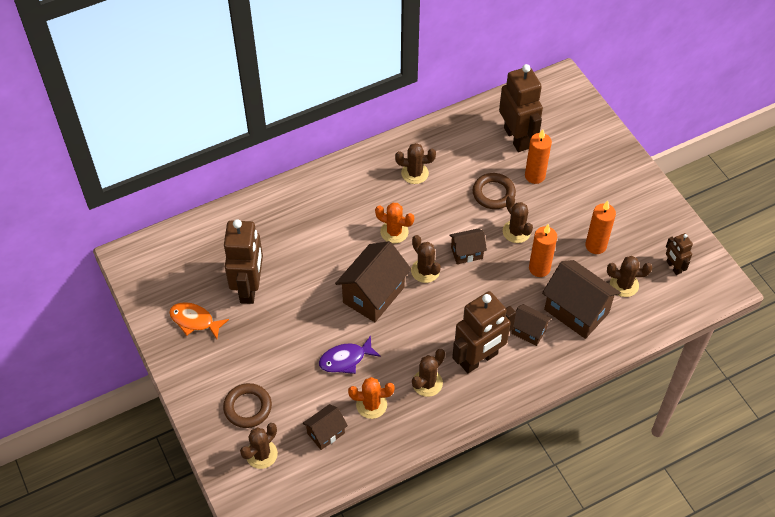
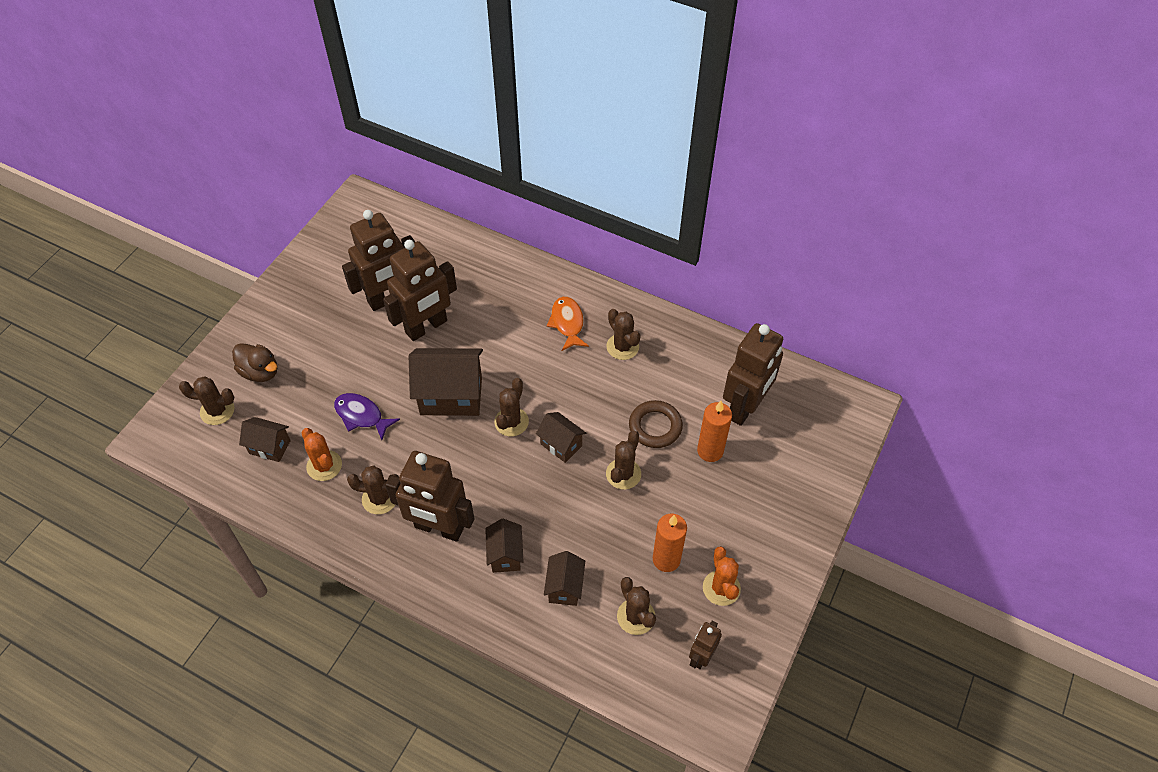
camera: 55 degrees right, 0 degrees up
orange fish [169,302,229,339] -> orange fish moved to [547,297,589,351]
brown ring [223,383,272,428] -> brown duck [232,343,277,382]
orange cactus [375,203,414,243] -> orange cactus moved to [703,546,741,606]
orange candle [529,224,557,277] -> none
brown house [542,260,621,339] -> brown house [544,551,585,606], size x0.55
none -> brown robot [383,240,457,341]

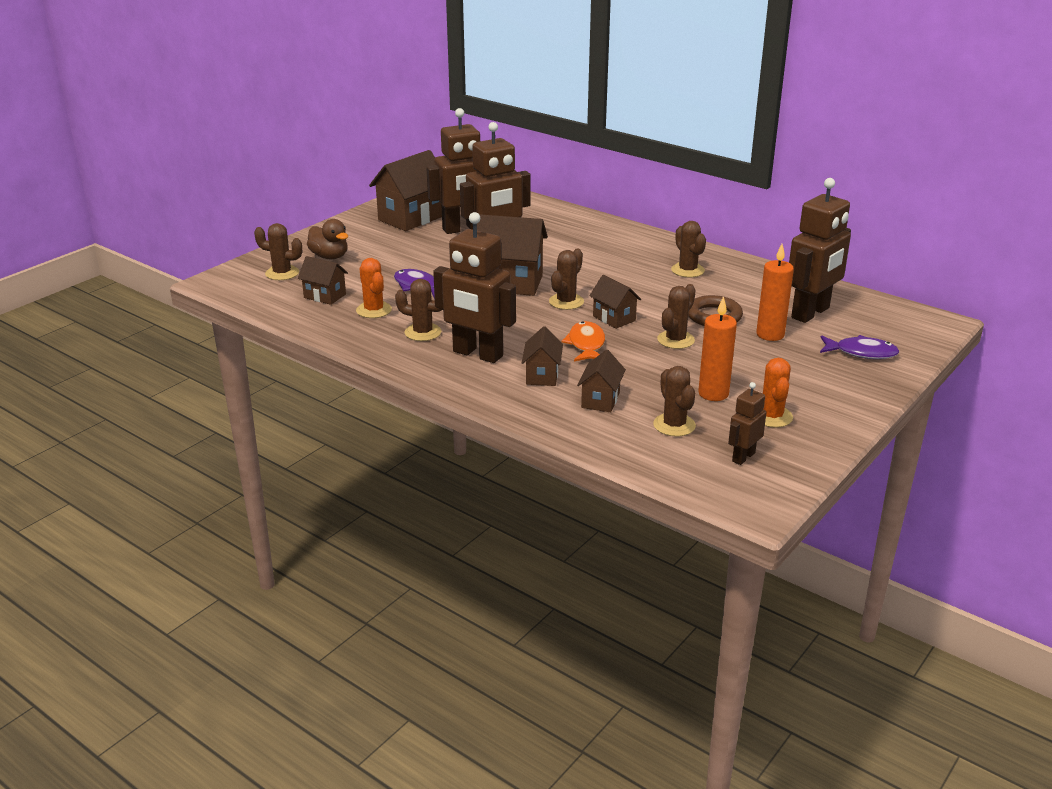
camera: 10 degrees right, 25 degrees down
orange fish [547,297,589,351] -> orange fish moved to [562,321,605,361]
none -> brown house [369,150,442,231]
none -> purple fish [820,335,899,359]

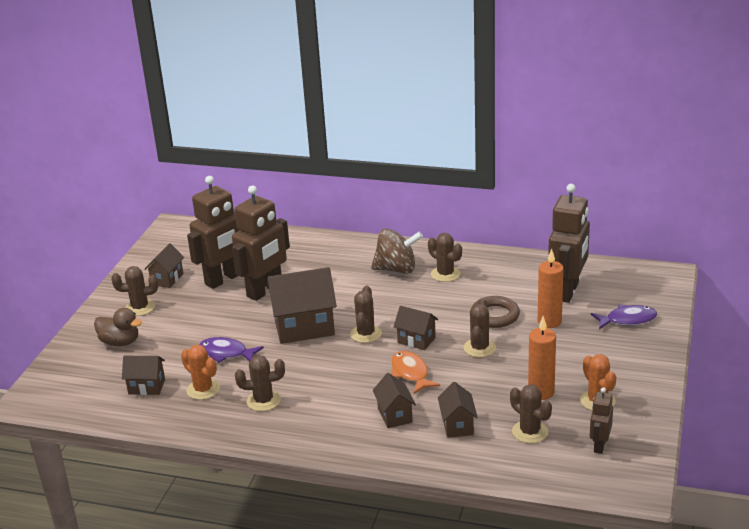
camera: 20 degrees left, 0 degrees up
brown cactus [254,223,302,280] -> brown cactus moved to [111,266,158,316]
brown house [369,150,442,231] -> brown house [145,243,184,288], size x0.55
brown robot [433,212,516,363] -> none
none -> brown spinning top [371,229,423,274]

